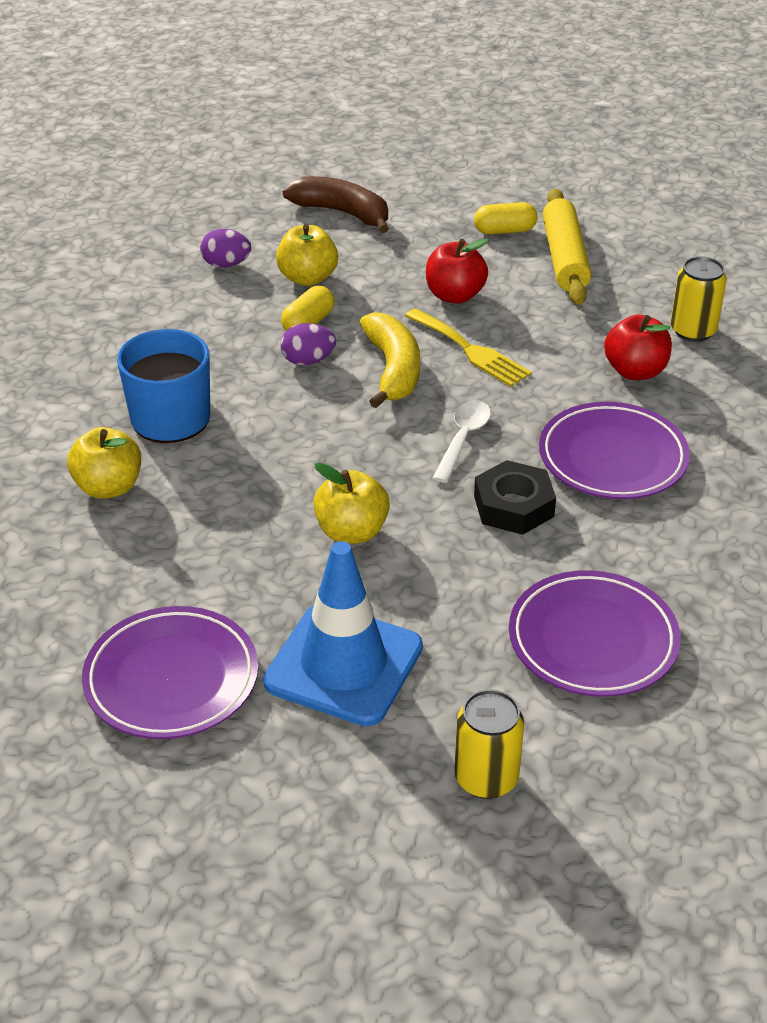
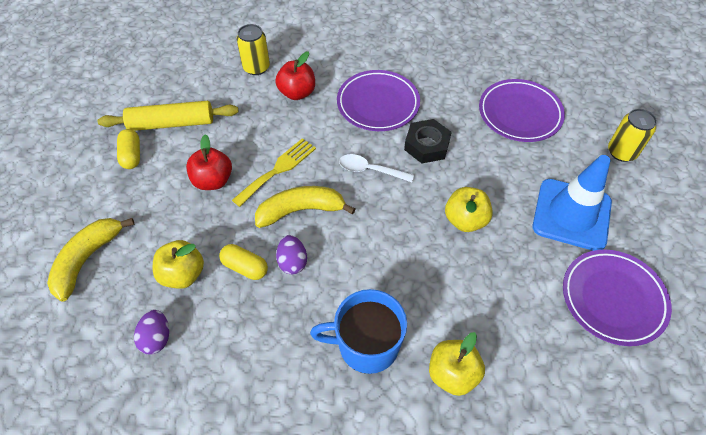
camera: 95 degrees left, 15 degrees up
brown banana [283,176,389,233] -> yellow banana [47,218,134,301]

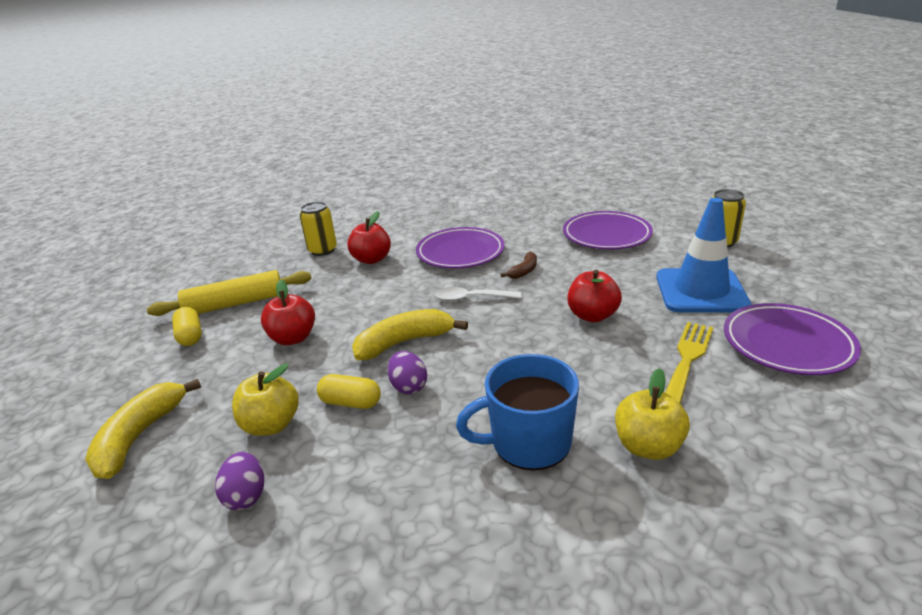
camera: 10 degrees left, 25 degrees down
yellow fork [232,138,316,207] -> yellow fork moved to [665,322,713,404]
black nut [404,119,452,163] -> brown banana [501,251,537,279]
yellow apple [445,187,493,232] -> red apple [567,270,622,322]

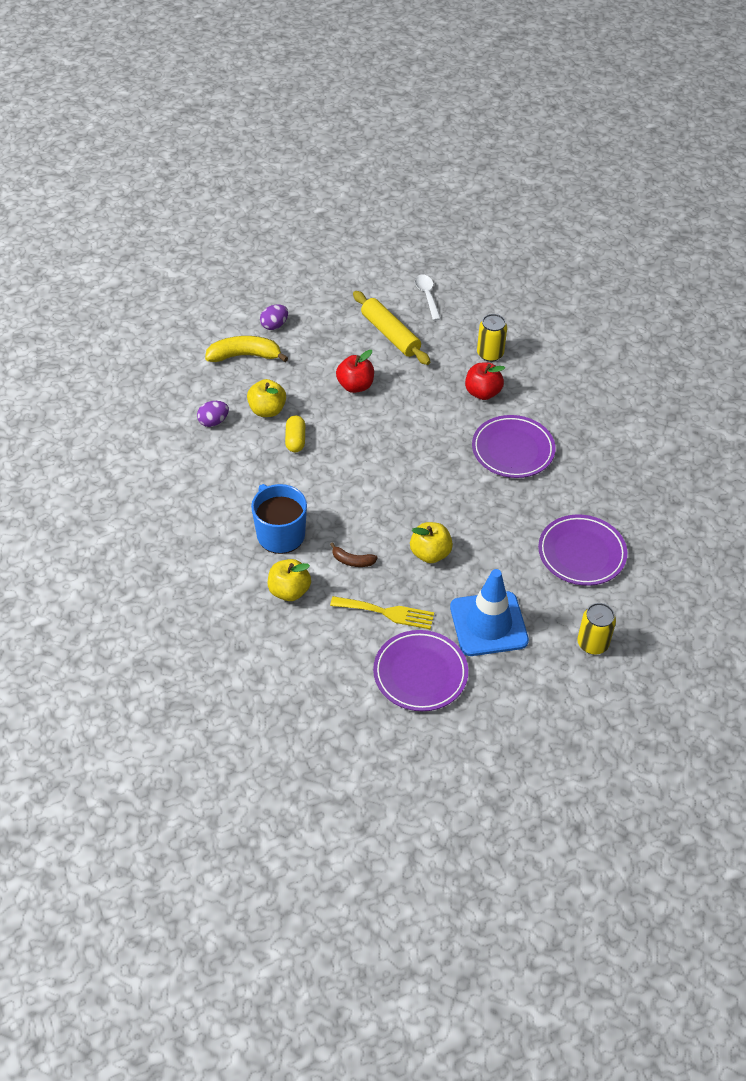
camera: 70 degrees right, 20 degrees up
yellow capsule [172,307,202,346] -> none
yellow banana [352,309,468,360] -> none
purple egg [388,351,427,394] -> purple egg moved to [260,304,288,330]
white spoon [435,287,521,302] -> white spoon moved to [415,275,441,321]
brown banana [501,251,537,279] -> brown banana moved to [330,542,378,567]
red apple [567,270,622,322] -> yellow apple [410,522,453,563]

